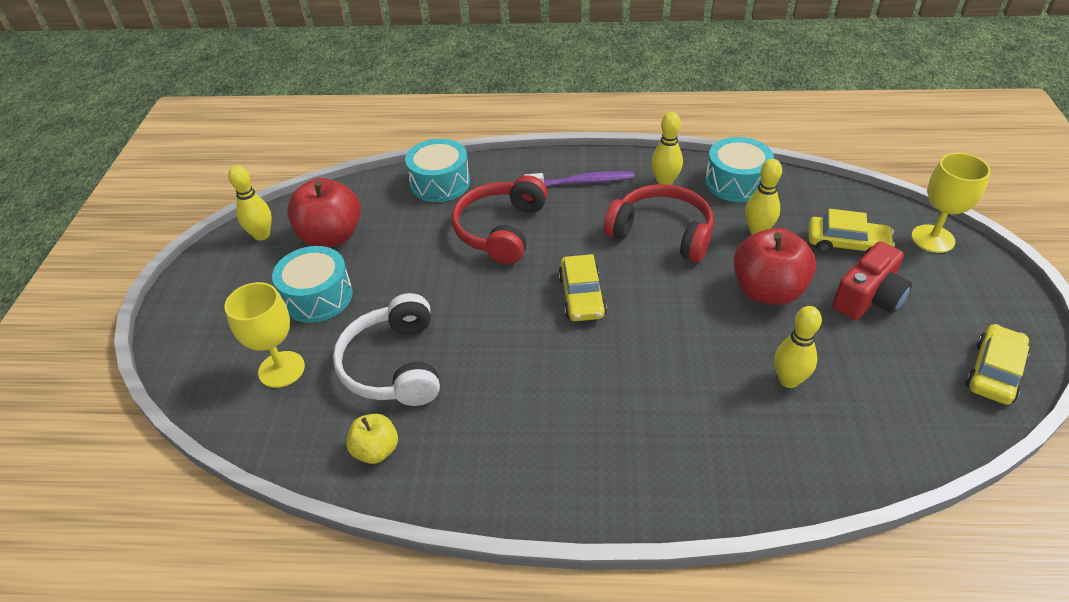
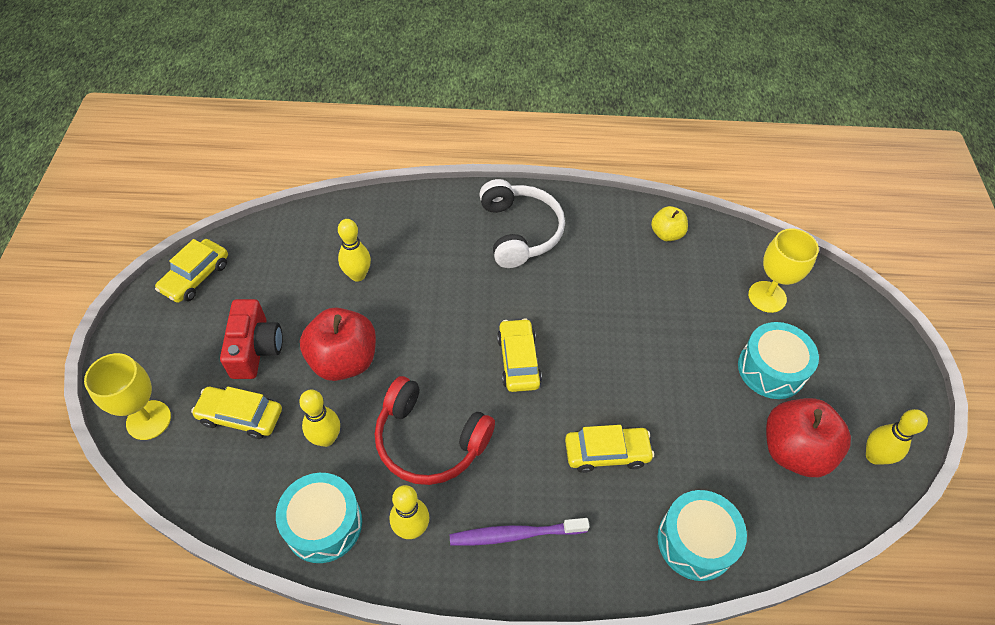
camera: 175 degrees right, 10 degrees up
white headphones [333,293,440,406] -> white headphones moved to [479,179,565,268]
red headphones [452,175,548,265] -> yellow car [565,425,654,473]
red camera [832,241,912,320] -> red camera turned 135 degrees clockwise [220,299,283,379]

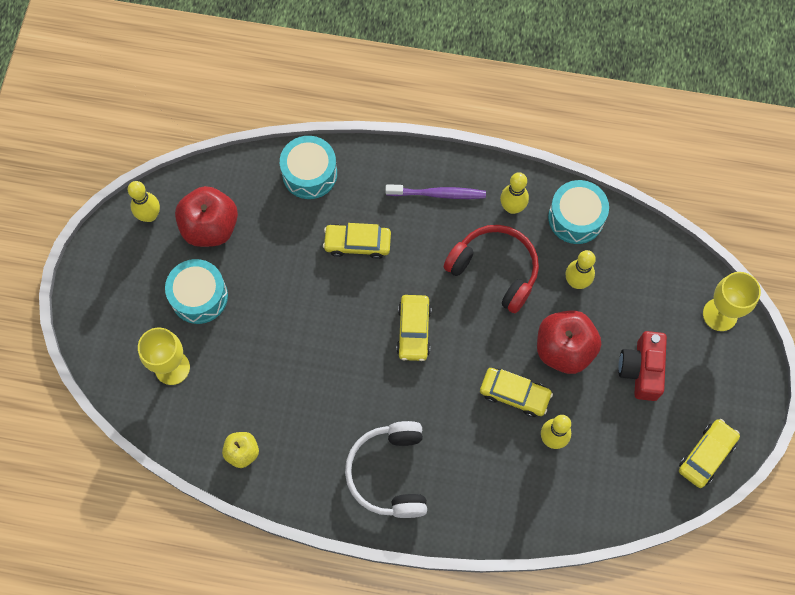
camera: 170 degrees left, 15 degrees up
yellow car [191,387,282,439] -> yellow car moved to [480,368,553,417]

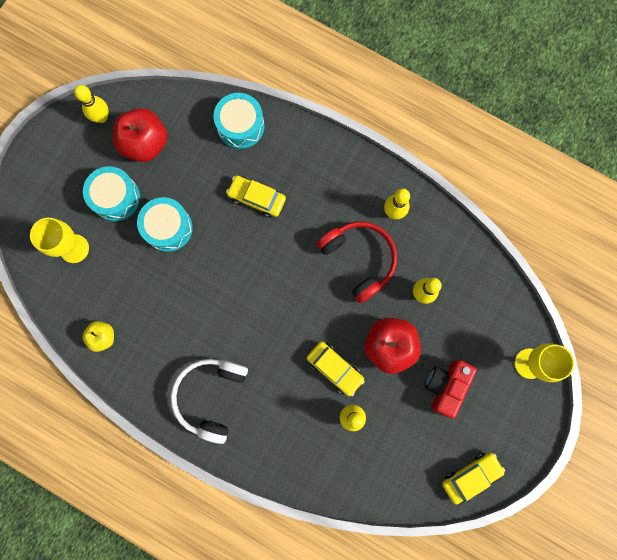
camera: 20 degrees right, 10 degrees up
purple toothbrush [385,184,486,199] -> none
yellow car [396,295,432,361] -> none
turquoise drum [548,180,609,244] -> turquoise drum moved to [137,197,193,252]

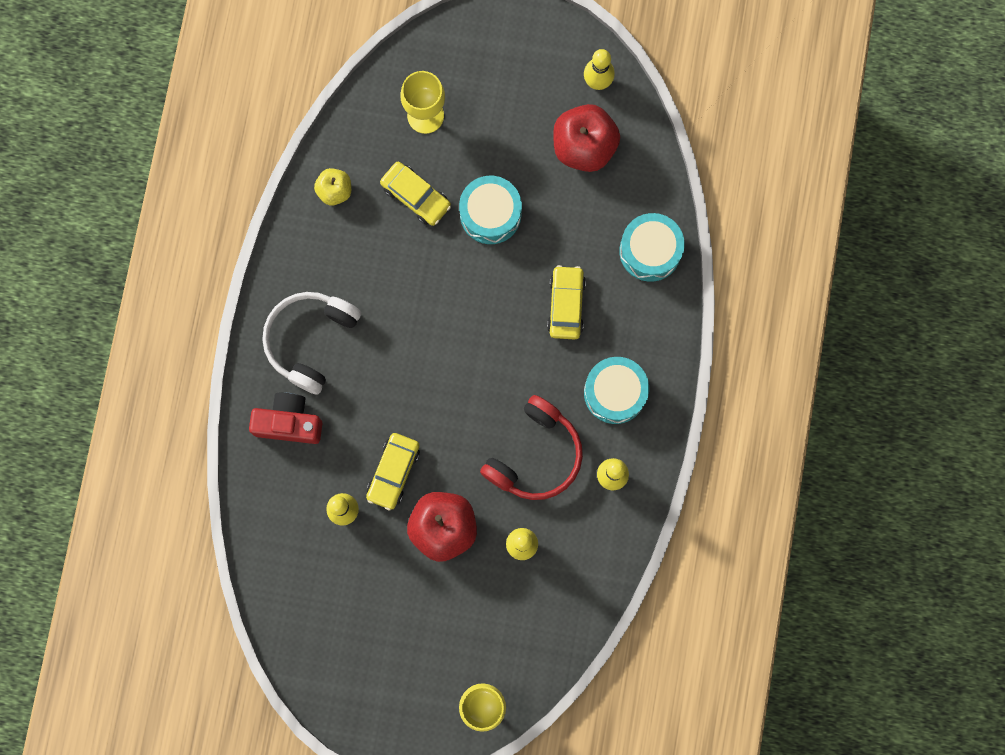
camera: 70 degrees right, 0 degrees up
turquoise drum [83,166,140,221] -> turquoise drum moved to [584,357,649,424]
white headphones [171,359,248,444] -> white headphones turned 60 degrees counterclockwise [262,292,361,395]
red camera [425,360,477,418] -> red camera moved to [249,393,322,444]
yellow car [442,452,505,505] -> yellow car moved to [380,162,451,226]

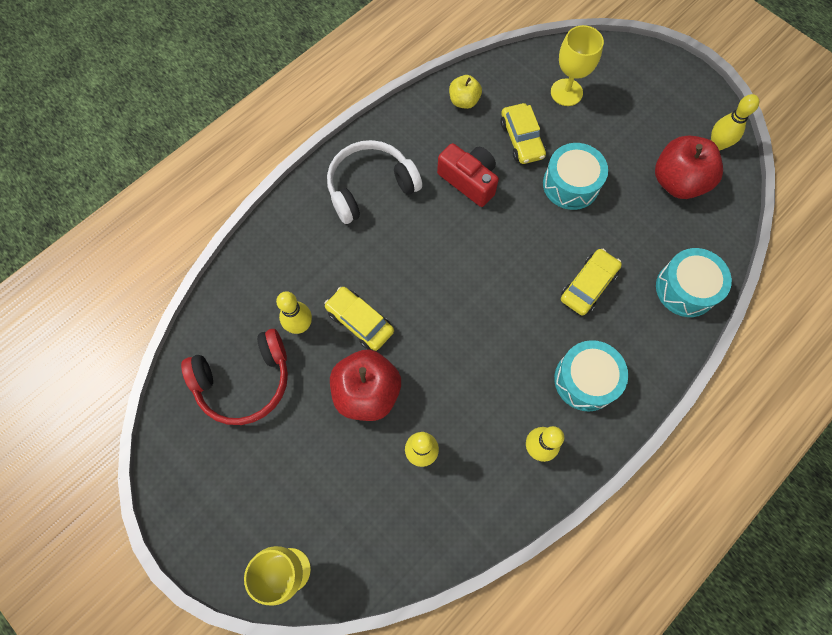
camera: 35 degrees right, 10 degrees down
red camera [249,393,322,444] -> red camera moved to [437,143,499,207]
yellow car [366,433,420,511] -> yellow car turned 75 degrees clockwise [324,287,394,351]
red headphones [480,395,583,500] -> red headphones moved to [181,329,288,425]

